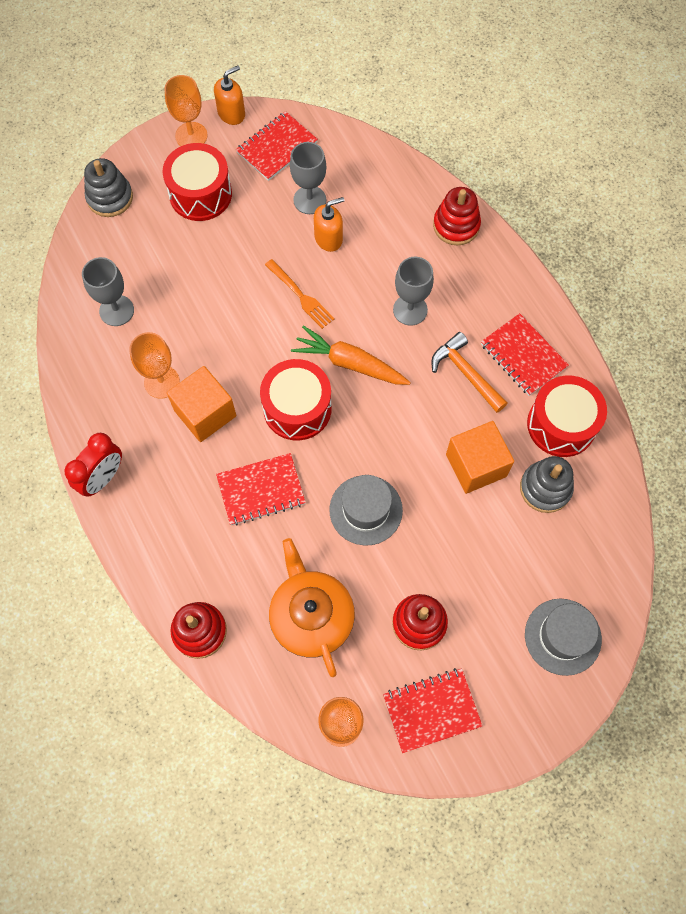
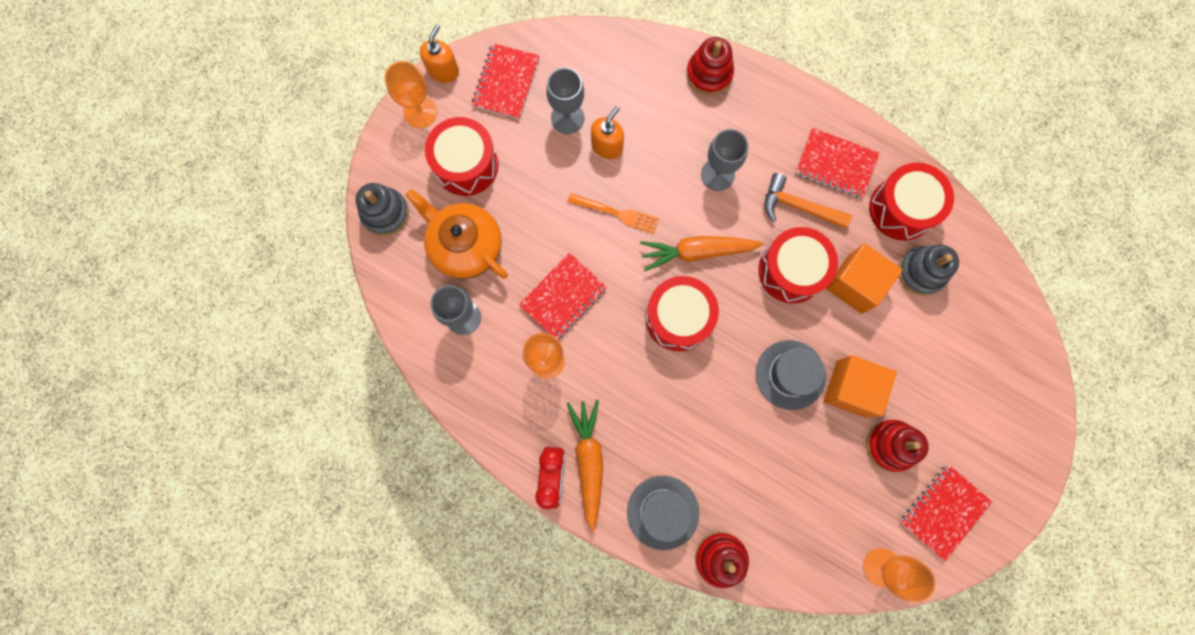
camera: 30 degrees left, 10 degrees up
orange cube [167,366,236,442] -> orange cube moved to [824,355,897,418]
red notebook [216,453,306,525] -> red notebook moved to [519,253,607,339]
orange teapot [269,538,355,677] -> orange teapot moved to [406,189,508,279]
grey hat [525,599,602,676] -> grey hat moved to [627,476,699,550]
none -> orange carrot [567,400,603,532]
none -> red drum [759,227,838,304]

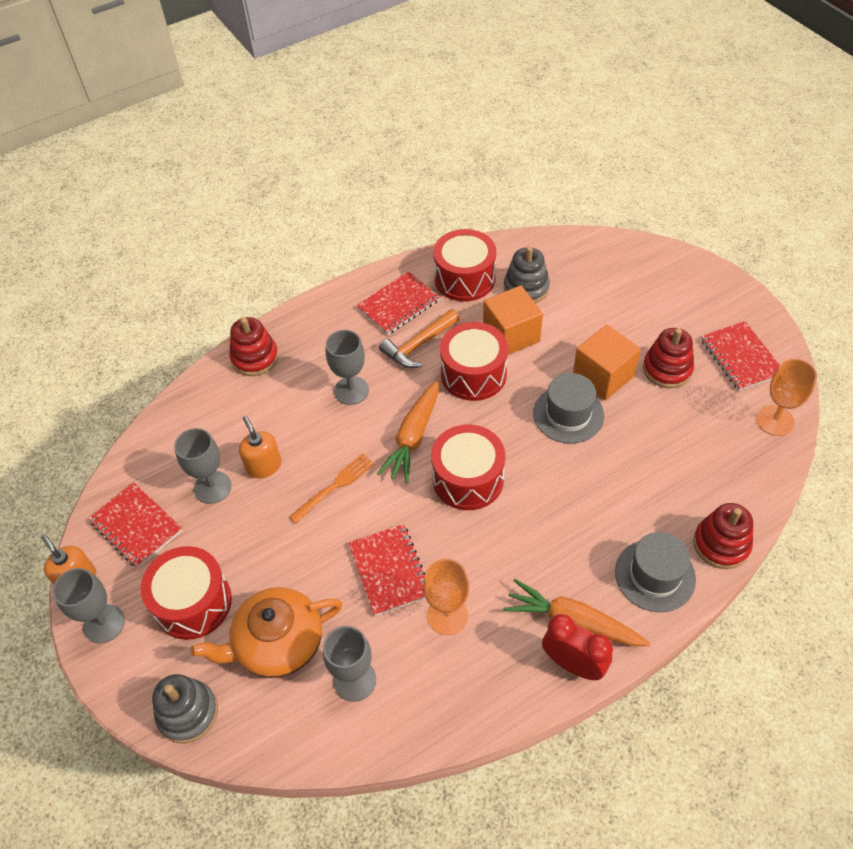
camera: 60 degrees left, 25 degrees down
orange goblet [385,61,437,128] -> grey goblet [52,568,125,643]

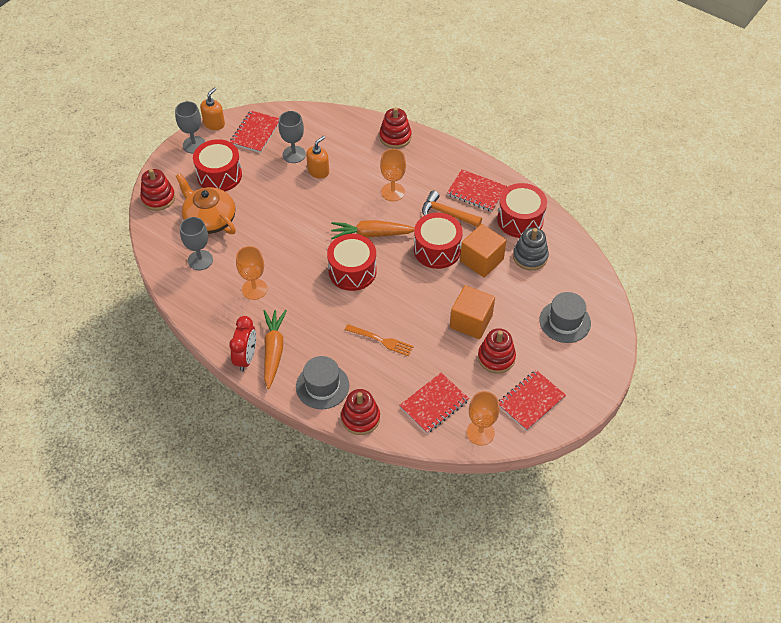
camera: 65 degrees right, 0 degrees up
grey stacking toy [152,674,218,744] -> red stacking toy [140,169,175,211]
orange fork [289,453,375,524] -> orange fork moved to [345,324,414,356]
grey goblet [326,330,369,405] -> orange goblet [380,149,406,201]
red notebook [349,524,425,616] -> red notebook moved to [399,373,469,433]
grey hat [533,373,604,444] -> grey hat moved to [540,292,591,343]

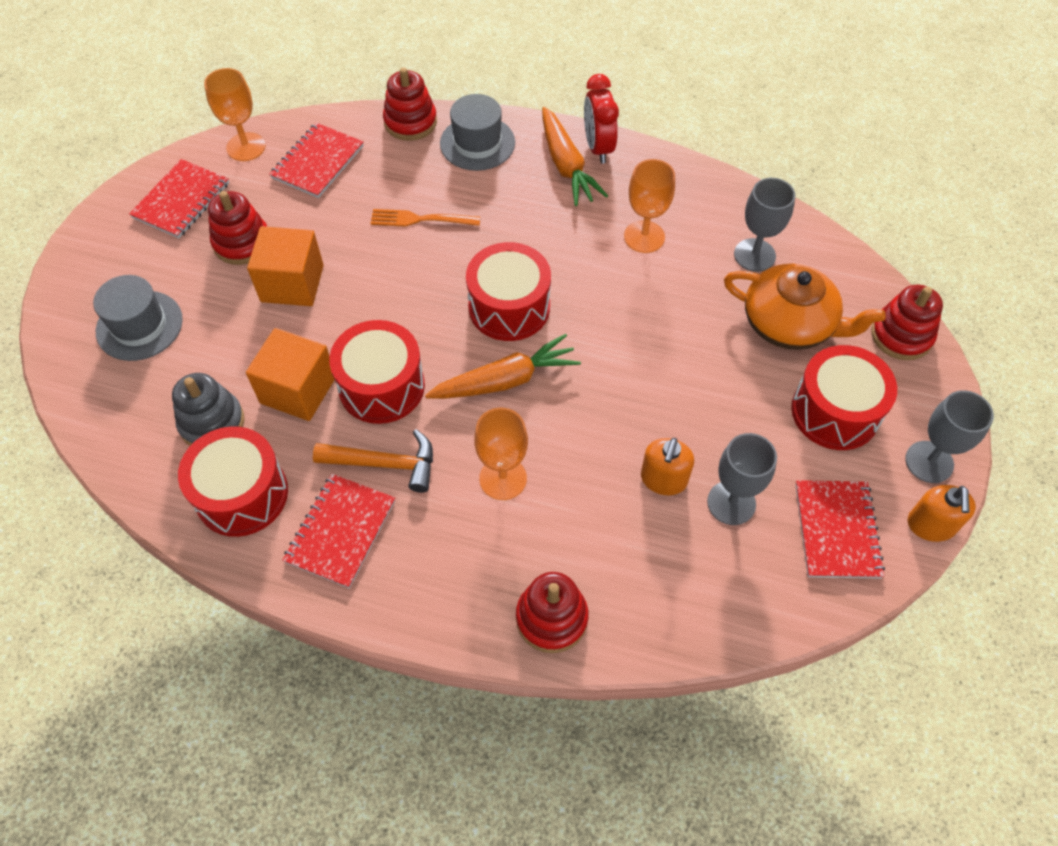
camera: 160 degrees right, 5 degrees up
red notebook [447,169,507,212] -> red notebook turned 75 degrees counterclockwise [282,474,395,588]

